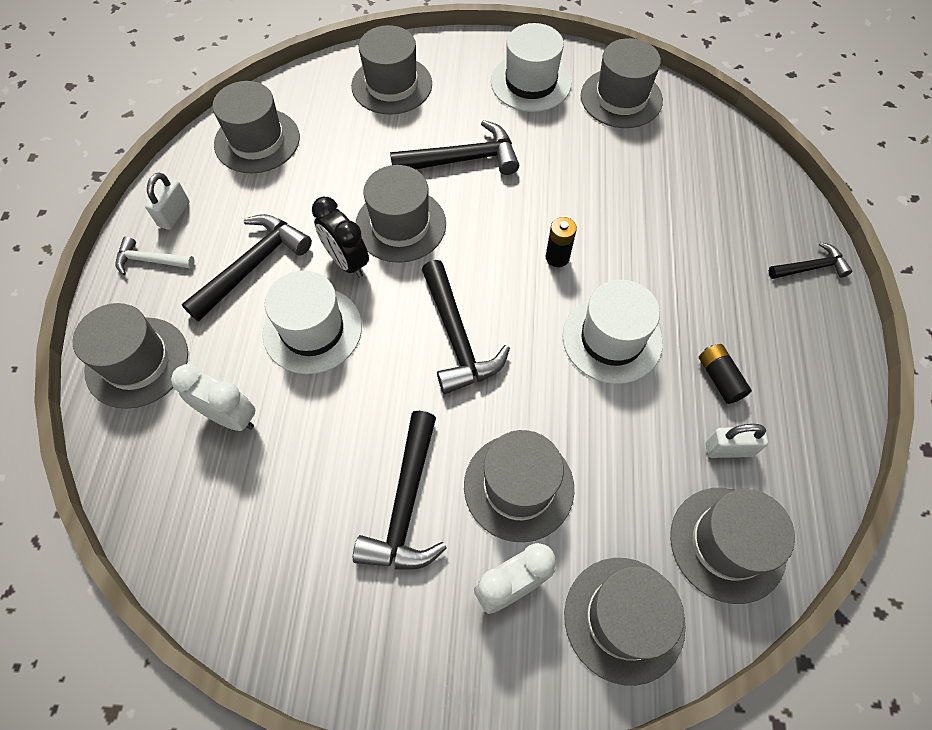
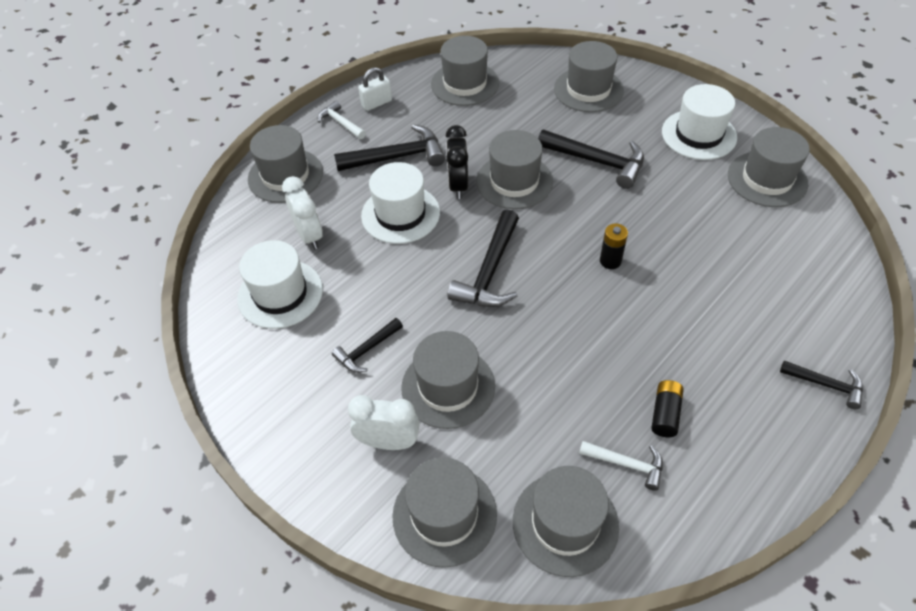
camera: 40 degrees right, 10 degrees down
black hammer [353,411,446,570] -> black hammer [332,318,403,372], size x0.57
white hat [563,280,663,384] -> white hat moved to [237,240,323,329]
white padlock [706,424,768,458] -> white hammer [579,441,663,491]

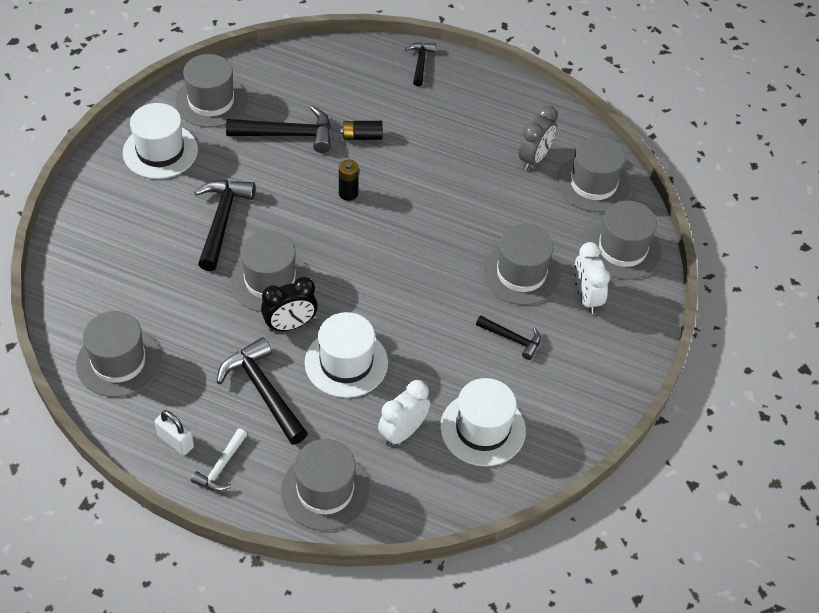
camera: 115 degrees left, 0 degrees up
black hammer [448,210,519,307] -> black hammer moved to [226,106,331,153]
grey hat [554,41,624,112] -> none
white hammer [579,441,663,491] -> grey clock [518,105,558,170]
black battery [651,380,684,437] -> black battery moved to [340,121,383,140]

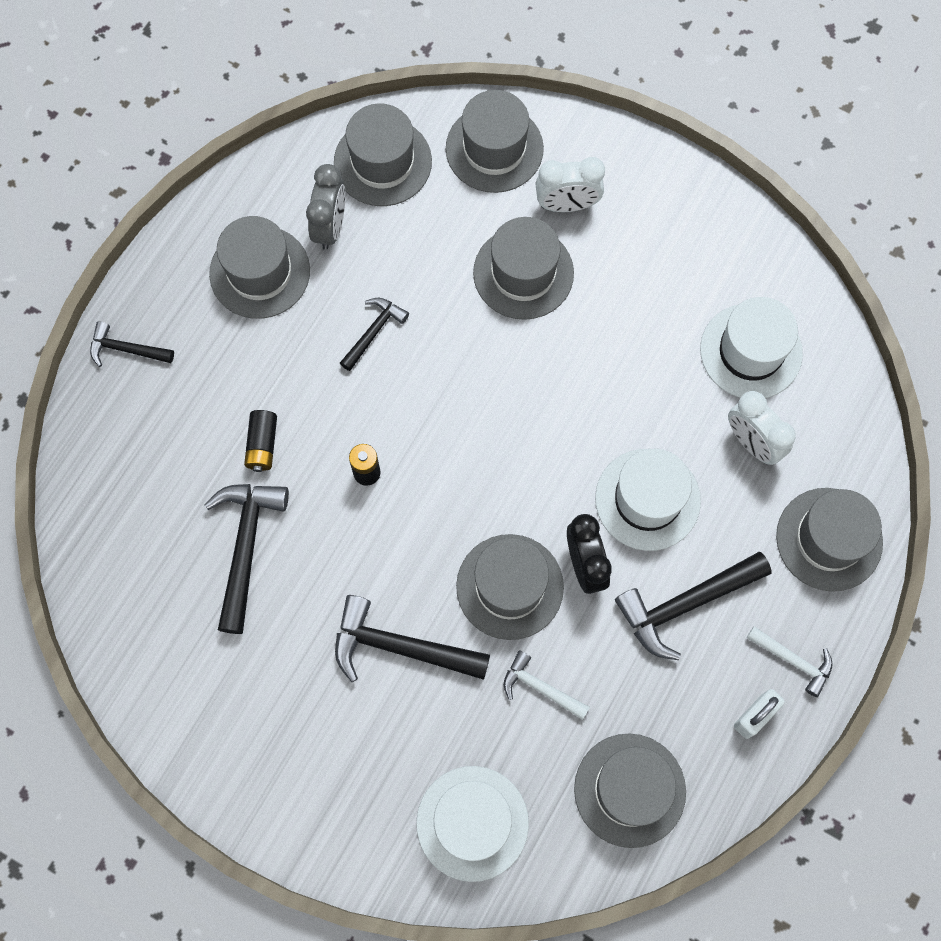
camera: 80 degrees left, 20 degrees up
white hat [123,103,198,179] -> white hat moved to [416,766,529,882]
grey hat [175,54,247,128] -> grey hat moved to [209,216,310,319]
black hammer [476,316,541,360] -> black hammer moved to [340,298,409,371]
grey clock [518,105,558,170] -> grey clock turned 60 degrees clockwise [306,164,345,250]
none -> white hammer [504,650,590,720]

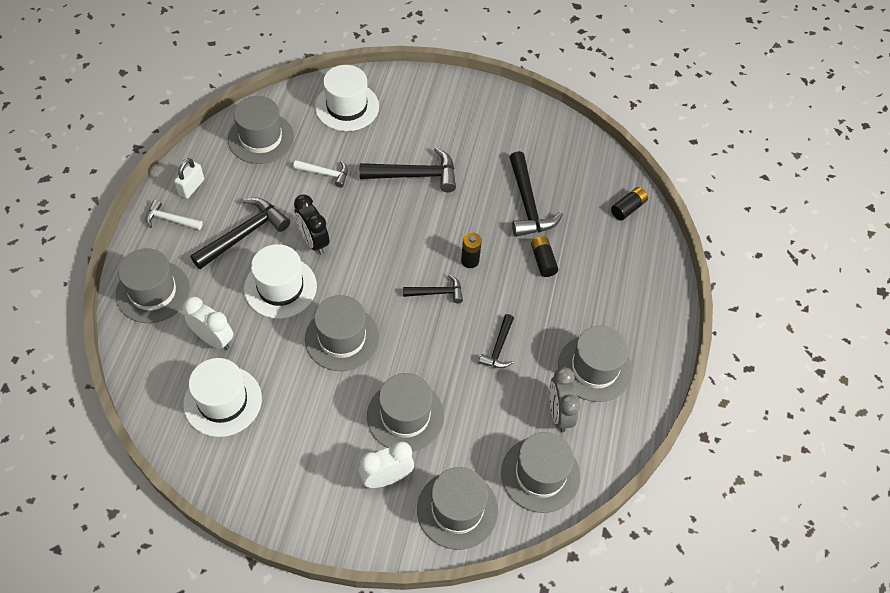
camera: 160 degrees right, 15 degrees down
black hammer [90,322,174,367] -> black hammer moved to [403,274,463,303]
grey hat [456,534,564,640] -> grey hat moved to [305,295,379,371]
none -> black battery [611,187,648,220]

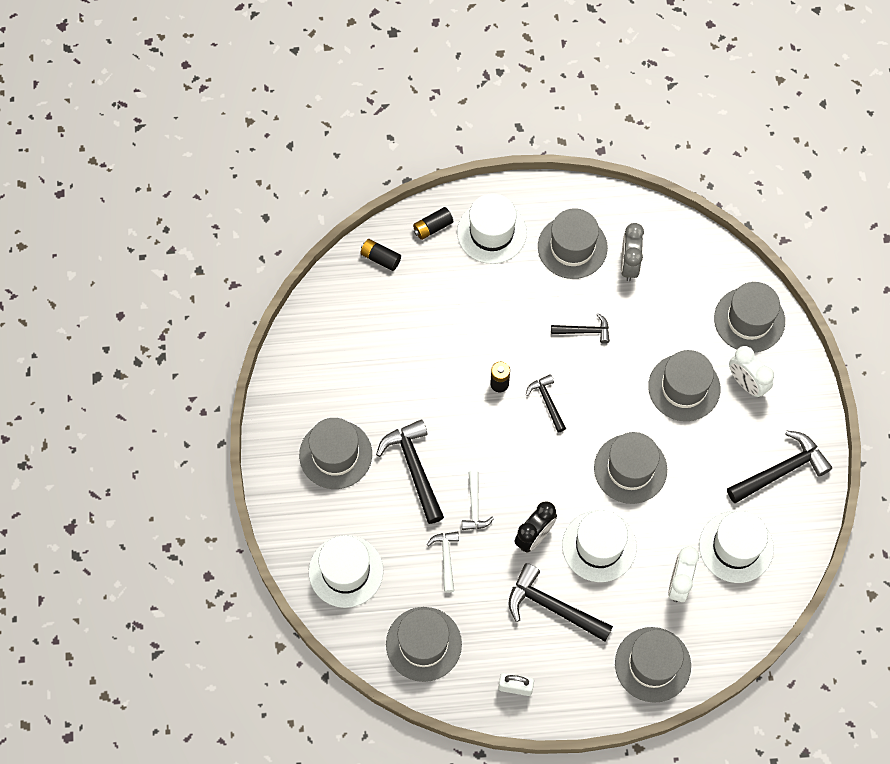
camera: 105 degrees left, 10 degrees up
white hammer [145,200,202,230] -> white hammer moved to [462,471,494,530]
grey hat [501,432,581,513] -> grey hat moved to [299,418,372,489]
black hammer [509,151,563,237] -> black hammer moved to [727,431,832,503]
black battery [531,237,558,277] -> black battery moved to [413,207,453,240]
grey clock [549,367,580,432] -> grey clock turned 120 degrees clockwise [621,223,644,281]
none -> white hat [457,193,527,264]

